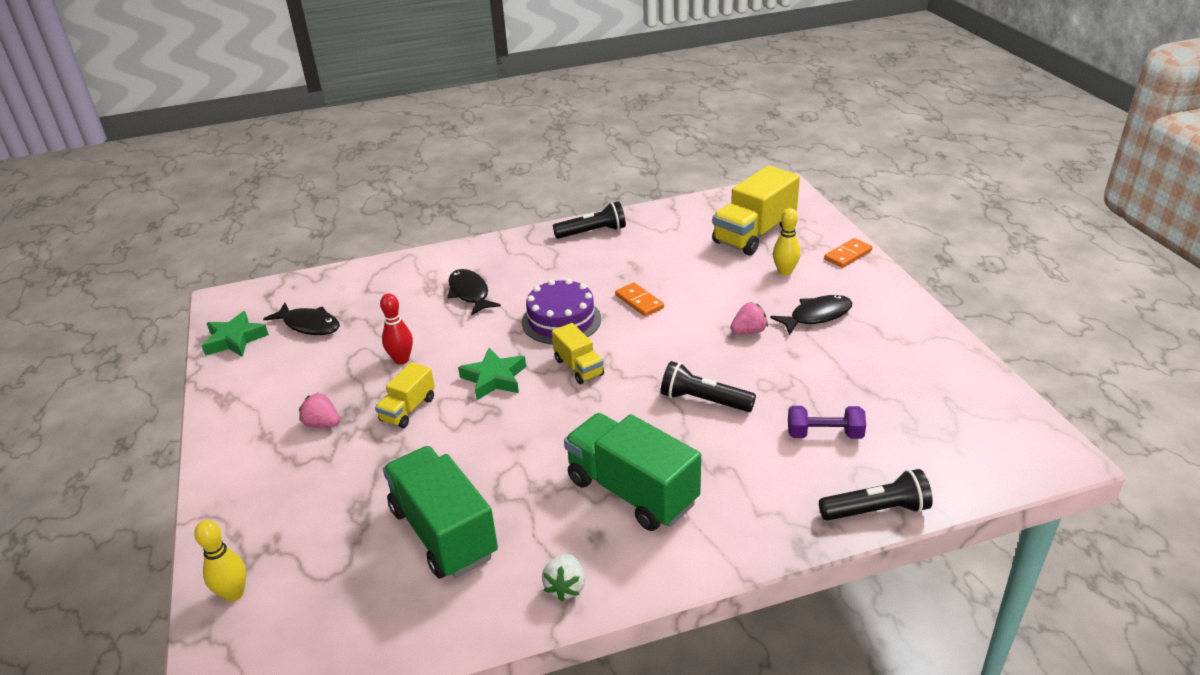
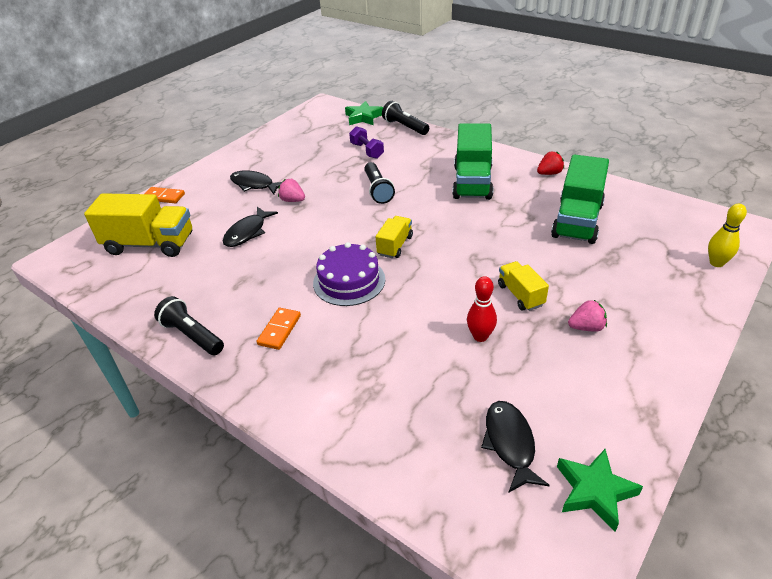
camera: 125 degrees left, 5 degrees up
pink strawberry [299,392,340,428] -> pink strawberry turned 90 degrees counterclockwise [568,300,607,332]
yellow truck [375,362,435,428] -> yellow truck turned 105 degrees counterclockwise [498,261,549,311]
black fish [447,269,501,316] -> black fish moved to [223,207,278,247]
green star [458,348,526,400] -> green star moved to [345,101,383,125]
white strawberry [542,554,585,601] -> red strawberry [537,152,564,175]
orange domino [615,283,664,317] -> orange domino moved to [257,308,301,350]
yellow bowling pin [773,208,800,276] -> none

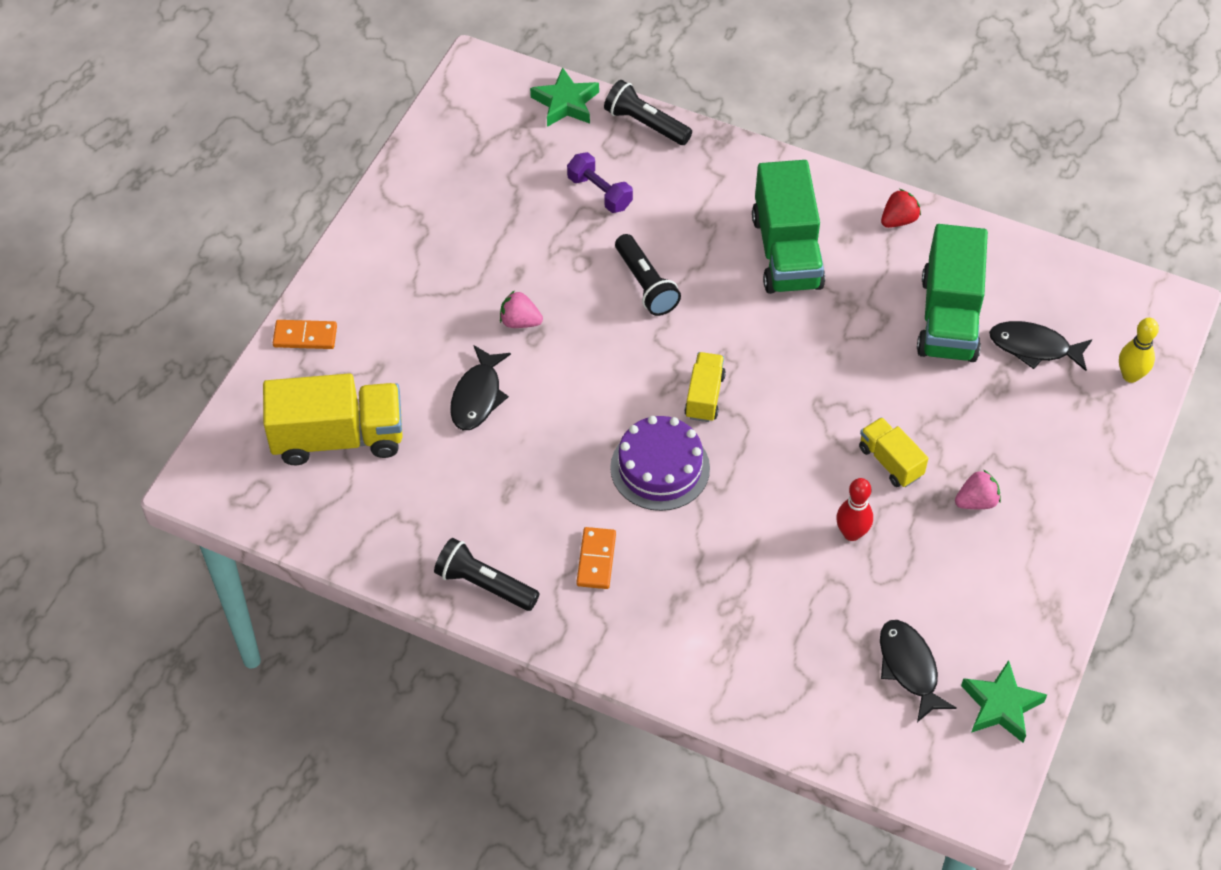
camera: 15 degrees left, 15 degrees up
black fish [230,170,282,194] -> black fish moved to [989,321,1092,371]

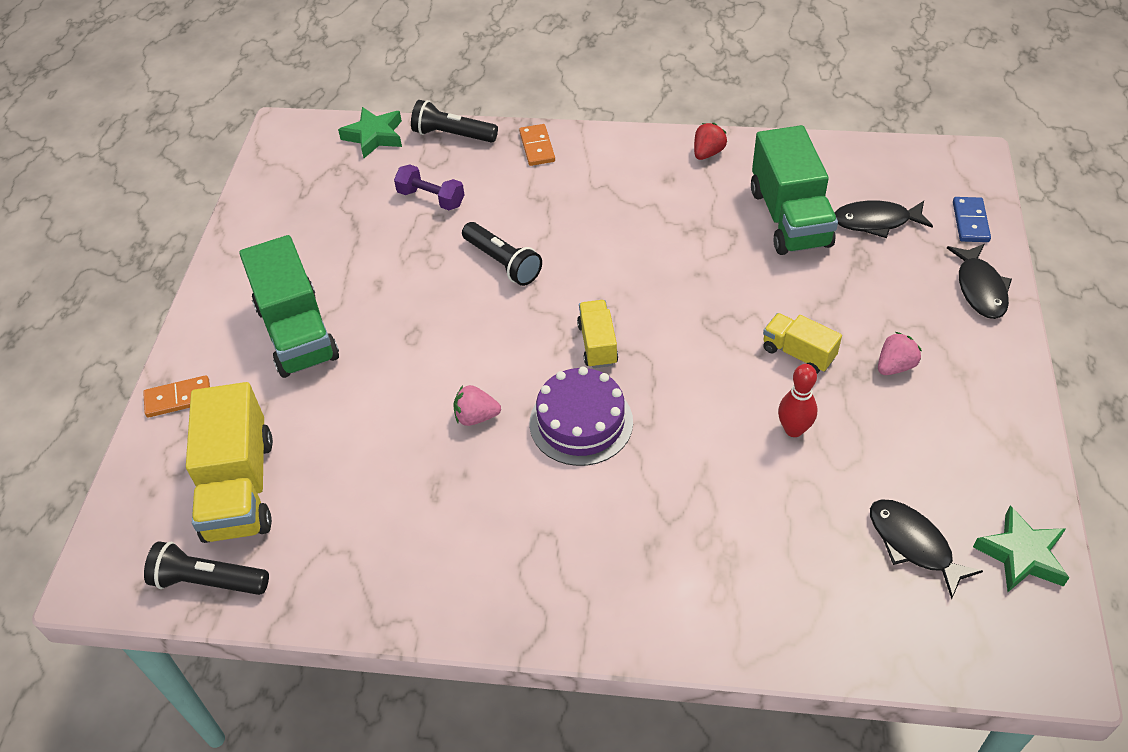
camera: 15 degrees left, 5 degrees down
yellow truck [263,373,403,465] -> yellow truck turned 105 degrees clockwise [186,382,273,543]
black flashlight [434,538,540,611] -> black flashlight moved to [144,541,269,595]
black fish [450,345,511,430] -> black fish moved to [947,244,1012,319]
pink strawberry [500,290,543,328] -> pink strawberry moved to [453,385,501,426]
orange domino [576,527,616,589] -> orange domino moved to [519,124,555,166]
green truck [752,160,825,294] -> green truck moved to [239,235,339,378]
yellow bowling pin [1119,318,1159,383] -> blue domino [953,197,991,242]

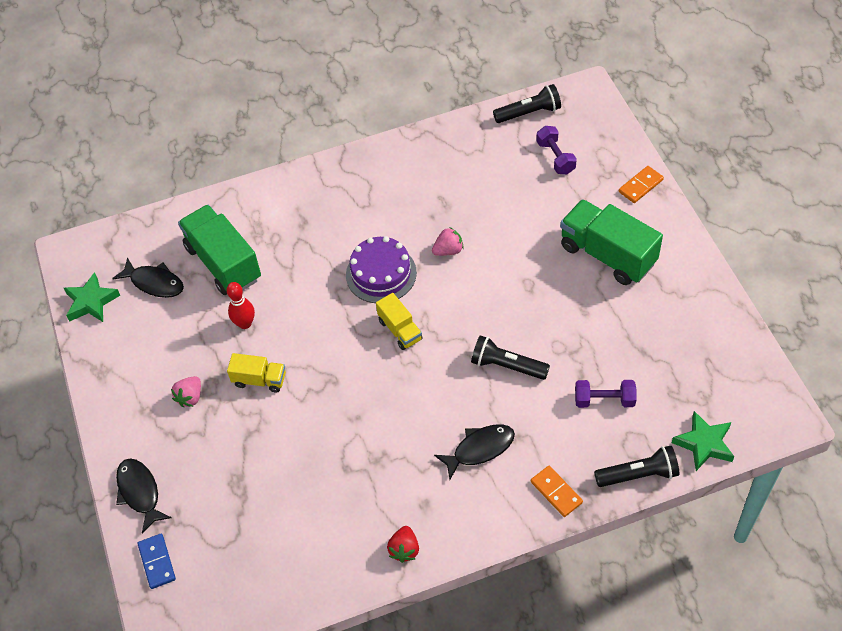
camera: 155 degrees right, 5 degrees up
yellow truck [186,382,273,543] -> purple dumbbell [536,126,577,174]
green truck [751,125,838,255] -> green truck moved to [178,205,261,295]
black fish [834,201,933,238] -> black fish moved to [434,424,515,479]

